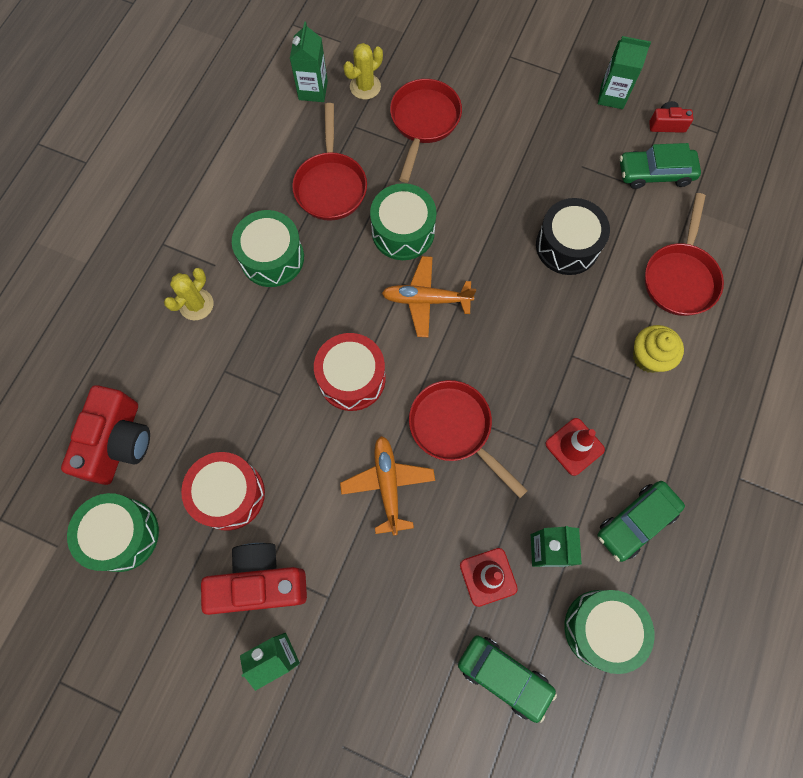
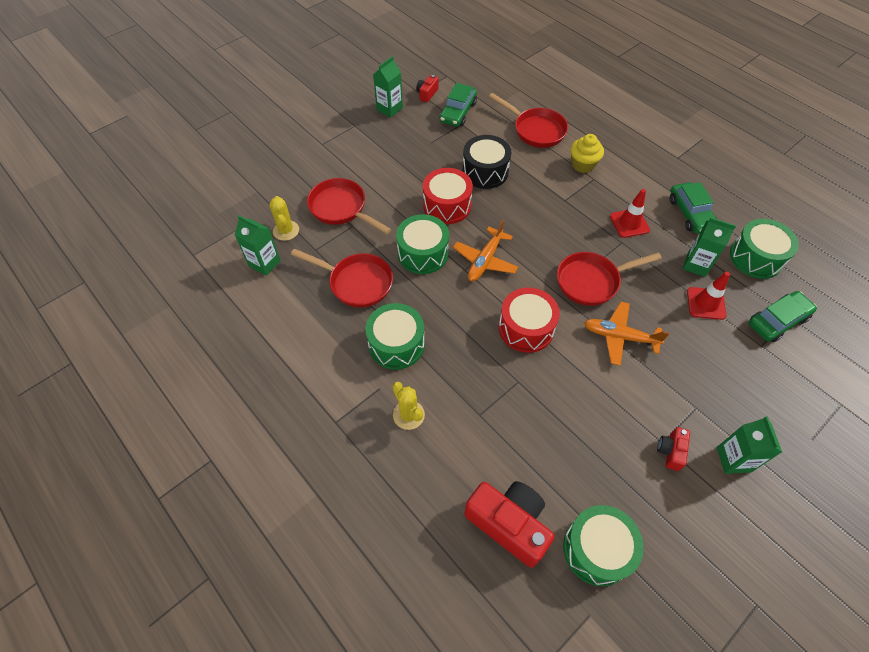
camera: 65 degrees left, 15 degrees down
red drum [181,452,265,531] -> red drum moved to [423,168,473,224]
red camera [201,543,307,615] -> red camera [657,427,690,471], size x0.48

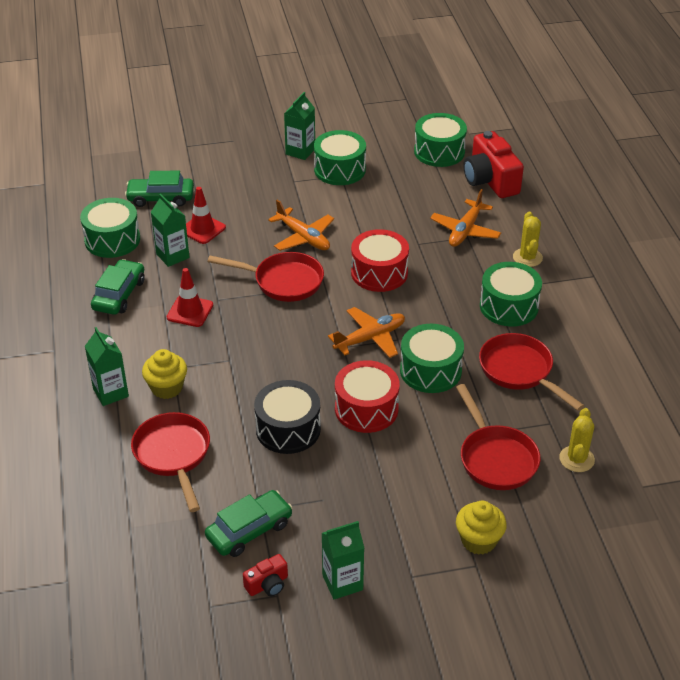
camera: 150 degrees left, 15 degrees down
green carton [235,215,281,276] -> green carton moved to [85,327,129,406]
red camera [657,427,690,471] -> green drum [314,130,366,185]
none -> orange plane [430,189,501,247]
none -> yellow cupcake [456,501,507,555]

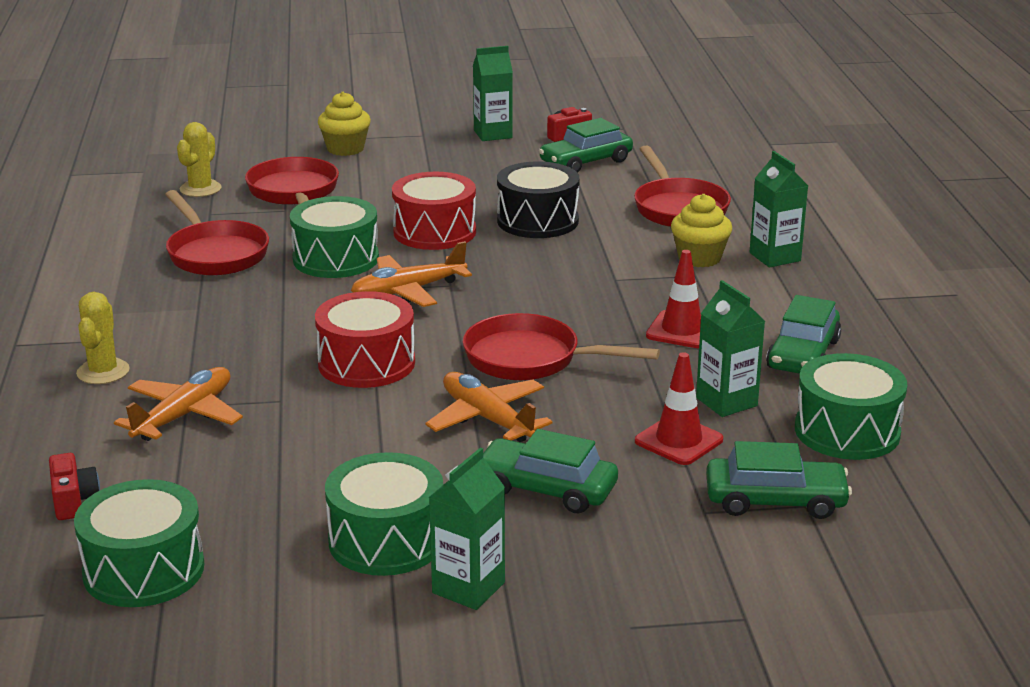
camera: 175 degrees left, 15 degrees down
red camera [464,131,524,198] -> red camera [49,453,100,520], size x0.48
green drum [480,262,542,327] -> none
none -> green car [483,429,618,513]

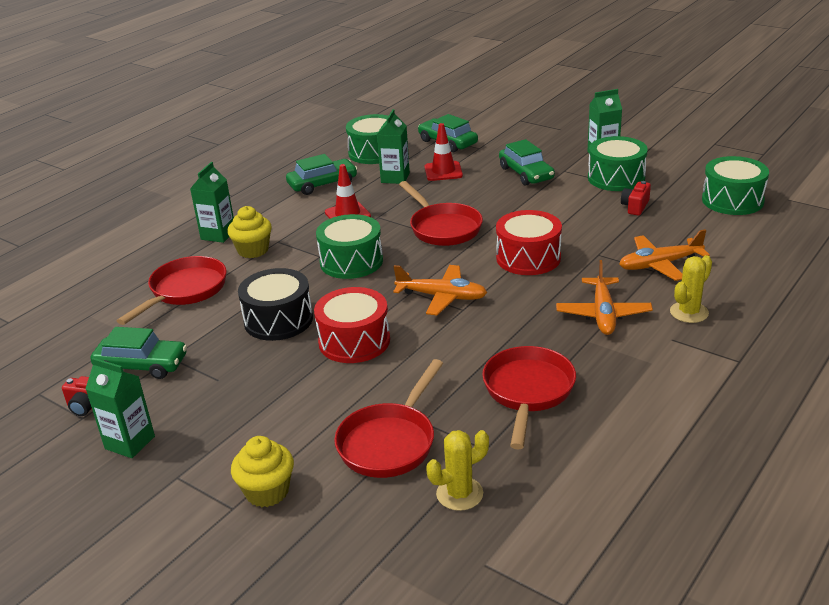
camera: 135 degrees left, 5 degrees up
red camera [49,453,100,520] -> red camera moved to [621,181,651,216]
green drum [290,196,379,278] -> green drum moved to [316,214,383,279]
orange plane [425,372,552,442] -> orange plane moved to [556,260,653,335]

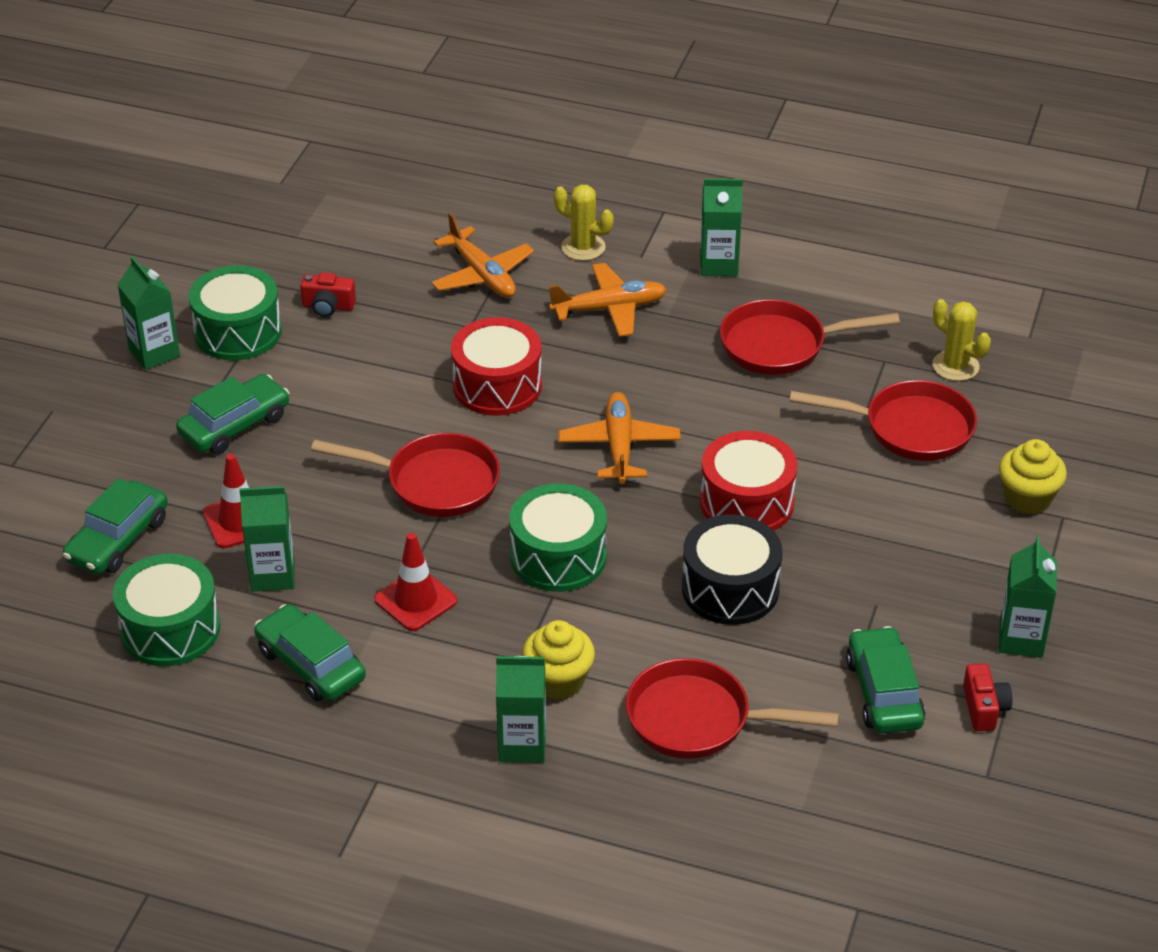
camera: 110 degrees left, 10 degrees up
red pan [399,181,483,246] -> red pan turned 60 degrees clockwise [311,433,500,517]
green drum [702,156,769,215] -> none
none -> green carton [700,179,743,276]

